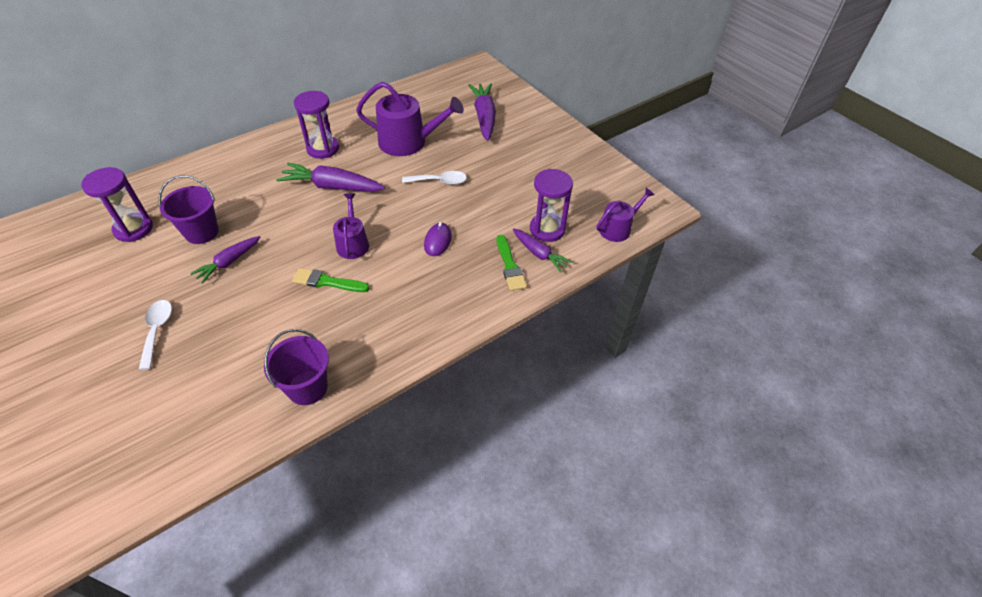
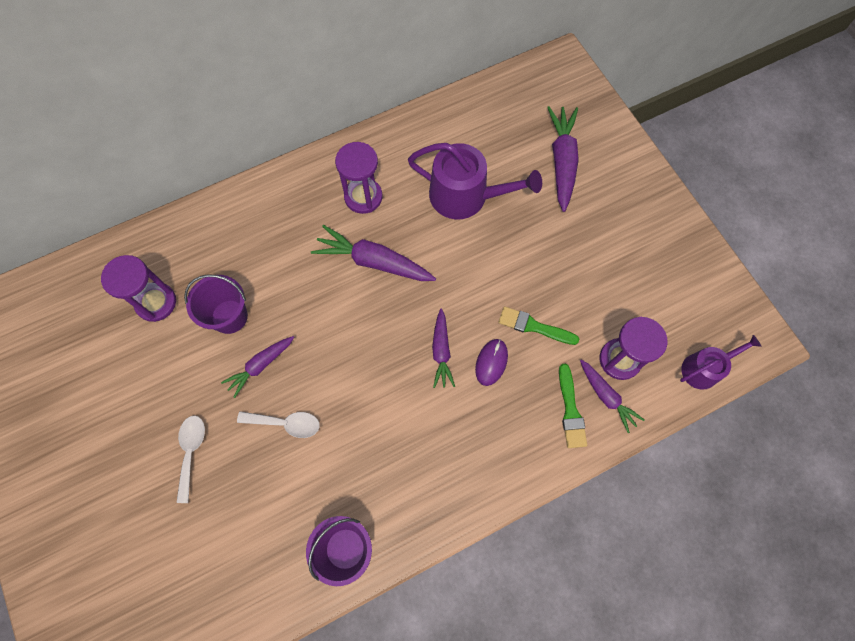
camera: 10 degrees right, 20 degrees up
green brush [292,268,369,292] -> green brush moved to [498,306,579,345]
purple watering can [333,193,369,259] -> none
white spoon [402,171,467,185] -> white spoon moved to [237,411,320,438]
none -> purple carrot [432,308,455,388]

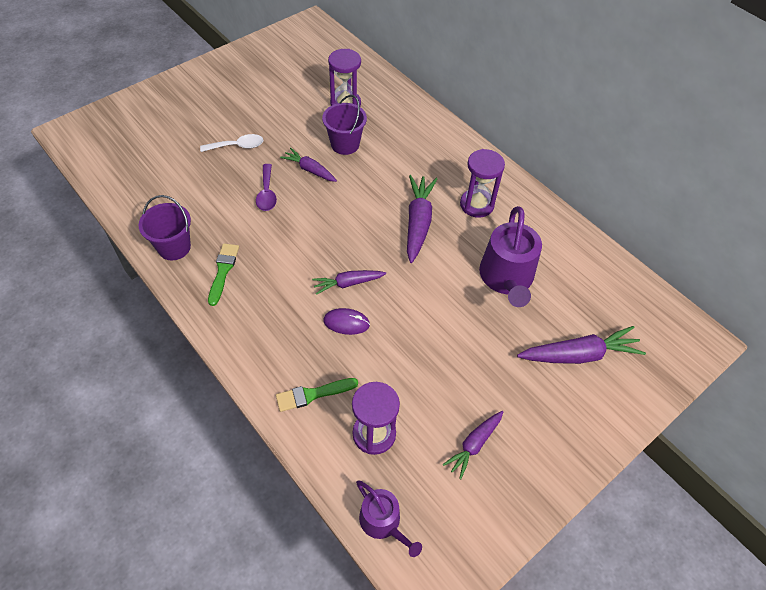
camera: 75 degrees right, 15 degrees down
white spoon [237,411,320,438] -> purple spoon [256,164,277,211]
green brush [498,306,579,345] -> green brush moved to [208,244,239,306]
purple carrot [580,360,644,433] -> purple carrot moved to [443,411,503,479]

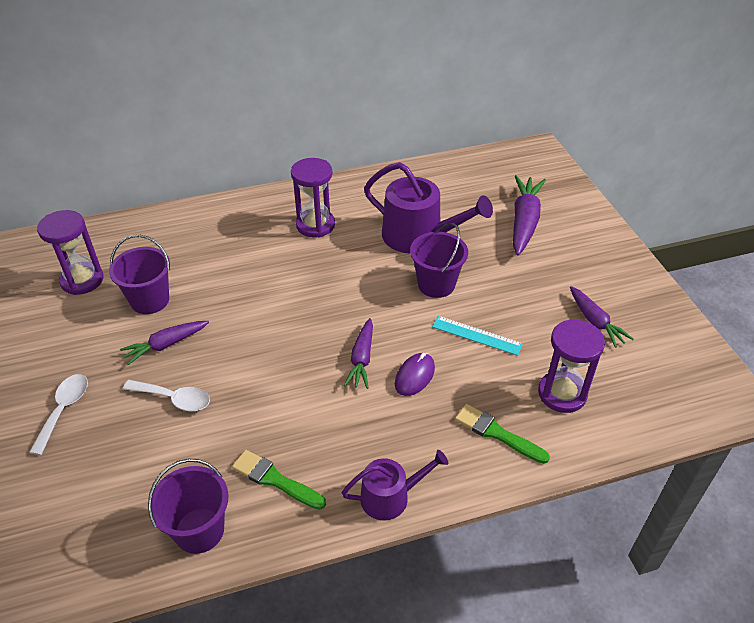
camera: 65 degrees left, 10 degrees down
purple spoon [256,164,277,211] -> white spoon [123,380,210,411]
green brush [276,378,358,412] -> green brush turned 120 degrees clockwise [455,404,550,464]
purple watering can [356,480,422,557] -> purple watering can moved to [342,450,448,521]
purple carrot [407,175,437,263] -> none
none -> purple bucket [410,223,468,298]
none -> turquoise ruler [432,316,523,356]

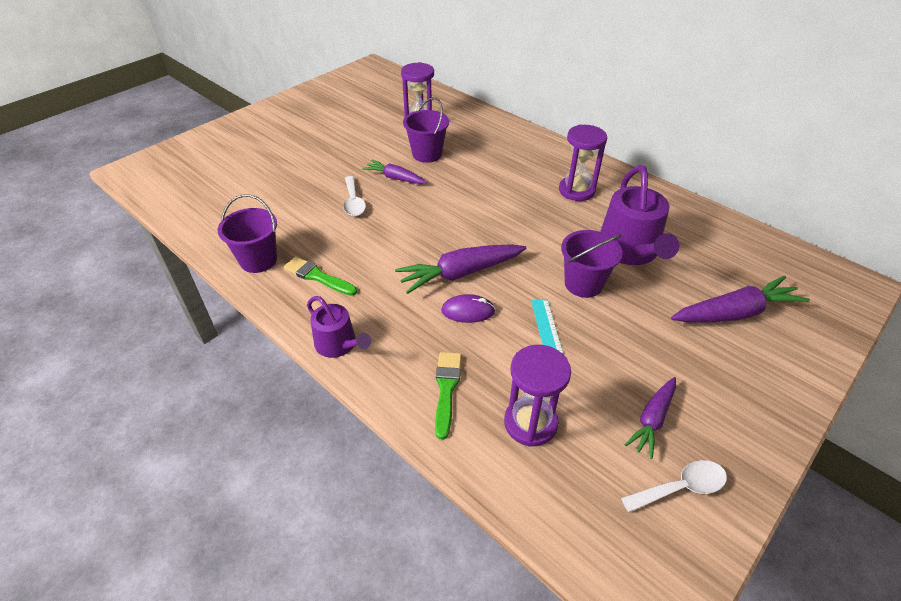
camera: 60 degrees right, 0 degrees up
white spoon [29,374,88,455] -> white spoon moved to [621,460,727,513]
green brush [232,450,326,510] -> green brush turned 60 degrees counterclockwise [283,256,357,296]
purple carrot [344,318,373,389] -> purple carrot [395,244,526,294], size x1.62

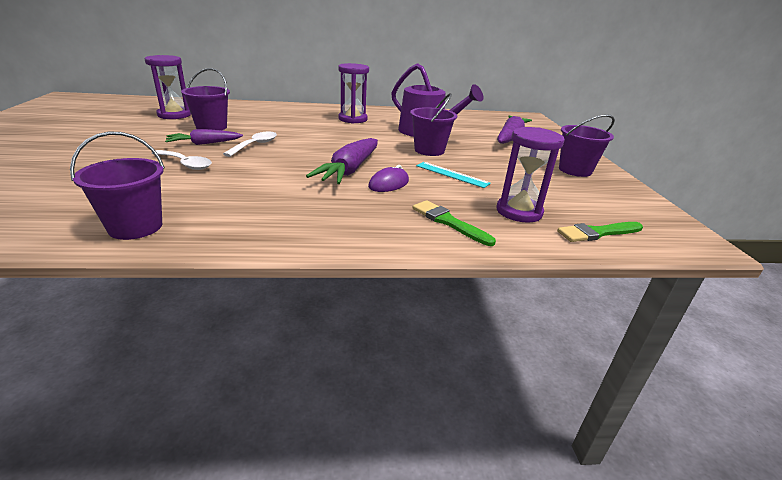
camera: 50 degrees left, 15 degrees down
green brush [283,256,357,296] -> green brush moved to [557,222,643,242]
purple watering can [307,296,371,358] -> none
white spoon [621,460,727,513] -> white spoon moved to [223,132,277,157]
purple carrot [624,377,676,459] -> none
none -> purple bucket [559,114,615,177]

